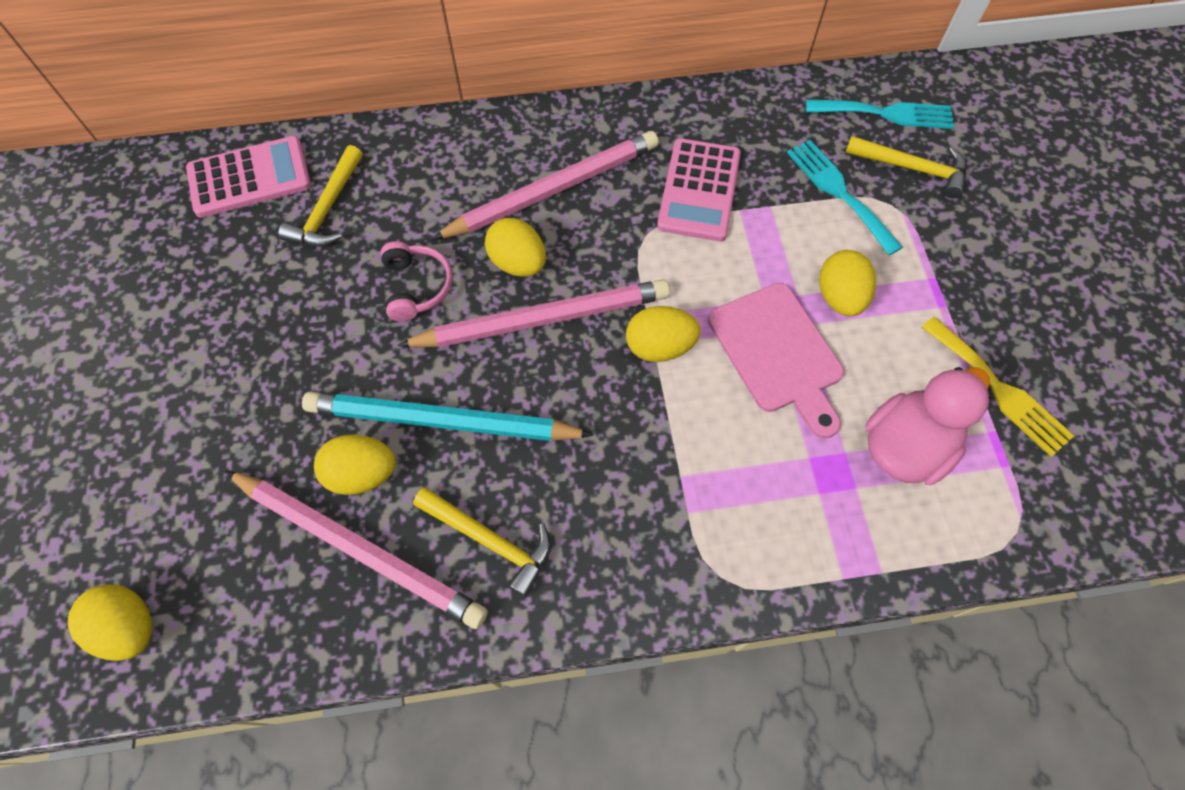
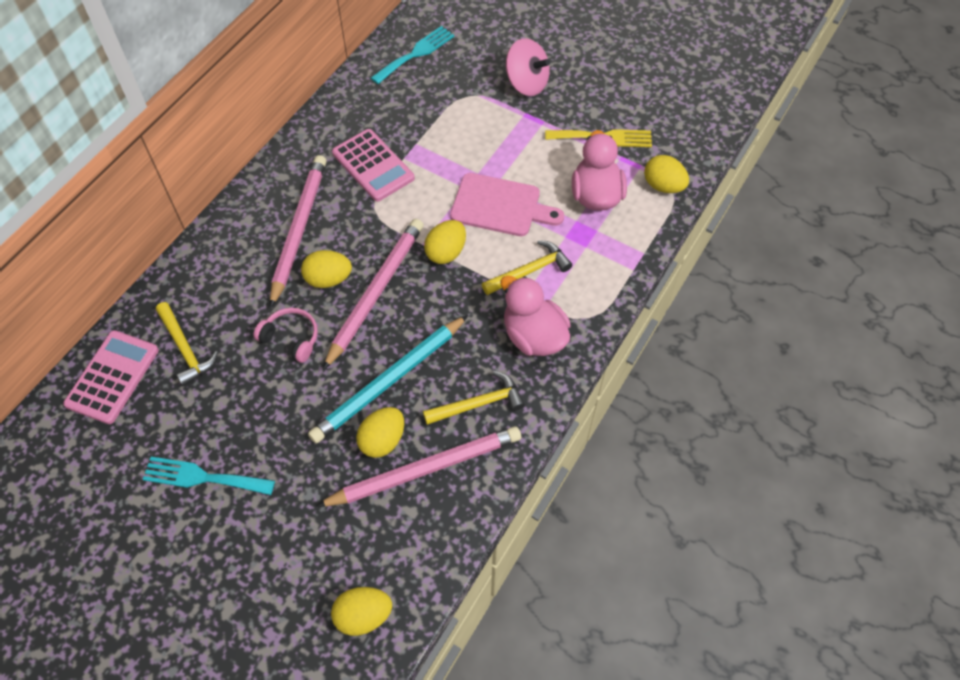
camera: 50 degrees left, 5 degrees down
turquoise fork [787,140,903,255] -> turquoise fork moved to [142,457,275,495]
yellow egg [819,250,876,316] -> yellow egg moved to [644,155,689,193]
yellow hammer [845,136,966,198] -> yellow hammer moved to [482,240,572,295]
none -> pink duck [500,276,571,356]
none -> pink spinning top [506,38,550,96]

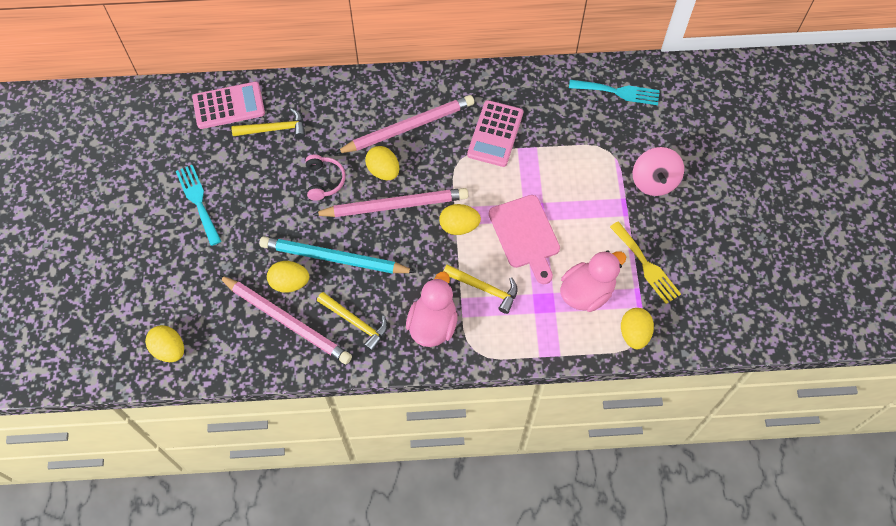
camera: 55 degrees right, 5 degrees up
yellow hammer [156,302,218,386] -> yellow hammer turned 120 degrees counterclockwise [231,108,305,139]

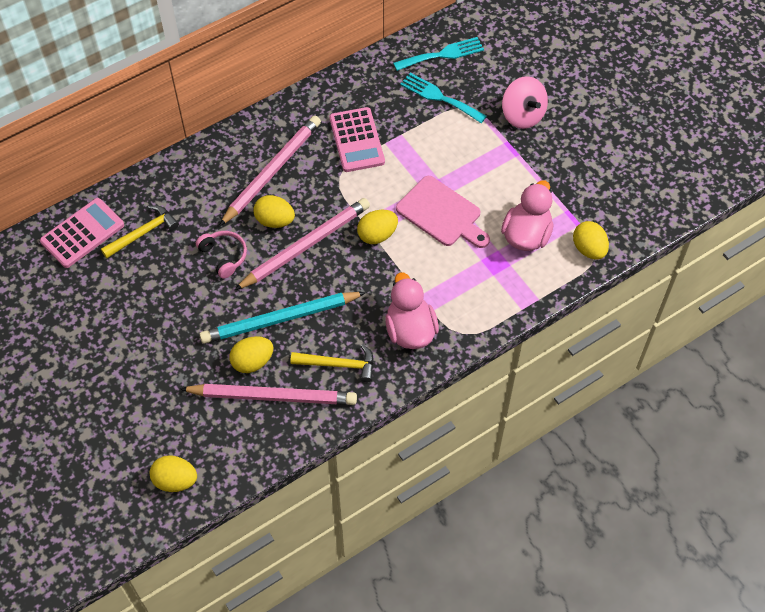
camera: 30 degrees left, 5 degrees down
turquoise fork [176,165,221,246] -> turquoise fork moved to [400,73,487,123]
yellow hammer [443,264,518,314] -> none
yellow fork [610,221,681,304] -> none

